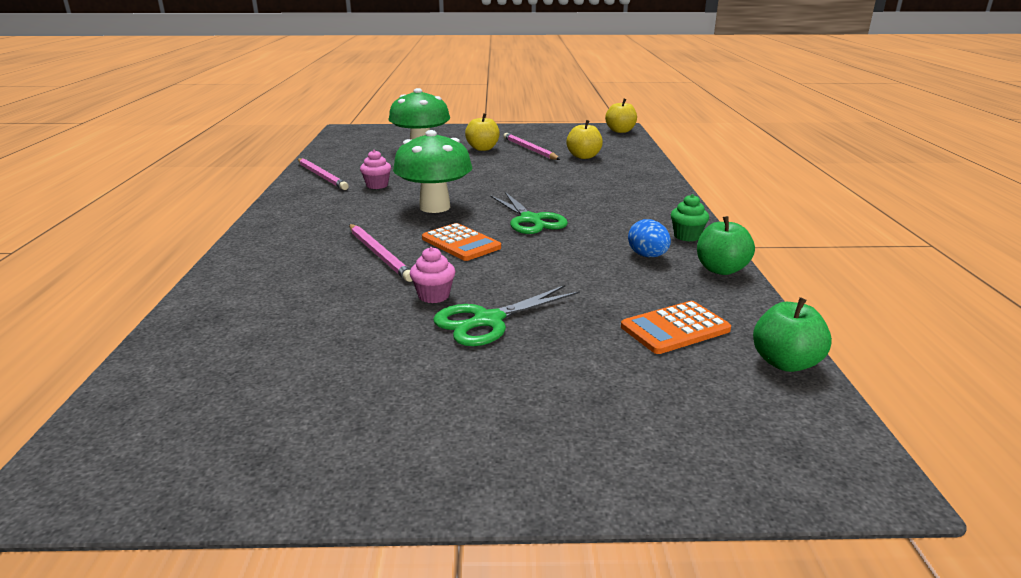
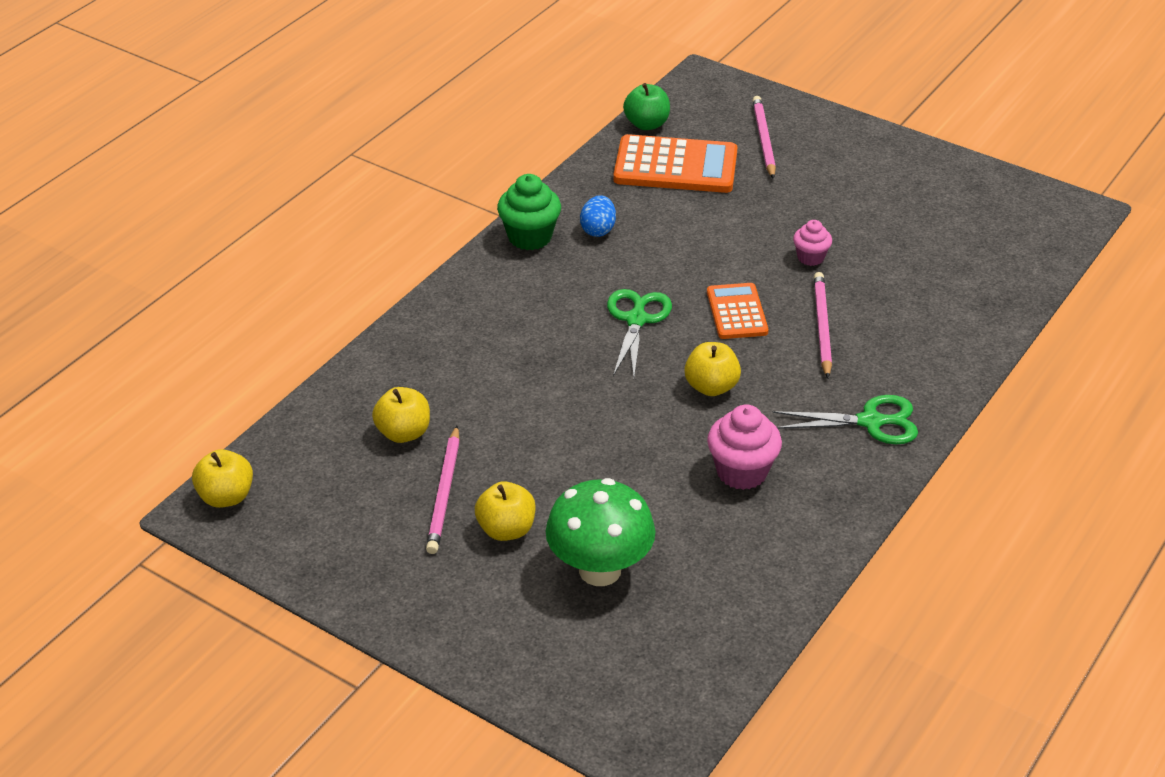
camera: 145 degrees left, 15 degrees up
pink pencil [298,158,349,190] -> pink pencil moved to [753,96,776,179]
pink cupcake [360,150,391,189] -> pink cupcake [707,404,782,490], size x1.66
green mushroom [393,130,472,213] -> yellow apple [684,342,741,396]
green scissors [433,285,580,346] -> green scissors moved to [773,395,918,444]
orange calculator [621,301,731,354] -> orange calculator [613,134,737,193], size x1.68
green cupcake [671,194,709,242] -> green cupcake [497,174,561,250], size x1.66
green apple [697,216,755,275] -> none

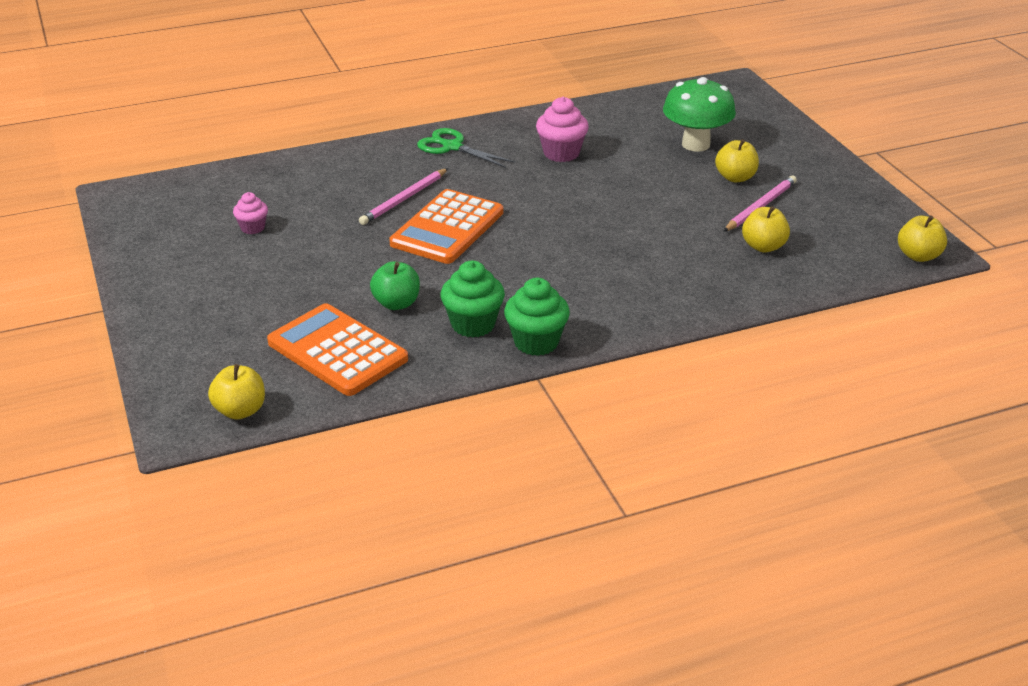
camera: 145 degrees left, 5 degrees down
blue egg [580,195,616,237] -> green cupcake [441,261,505,338]
green scissors [607,289,672,377] -> none
green apple [623,83,670,130] -> green apple moved to [370,261,420,310]
yellow apple [684,342,741,396] -> yellow apple moved to [208,364,265,420]
orange calculator [707,283,769,339] -> orange calculator [389,189,503,264], size x1.68
pink pencil [753,96,776,179] -> none
pink cupcake [793,220,832,266] -> pink cupcake moved to [233,192,268,234]

